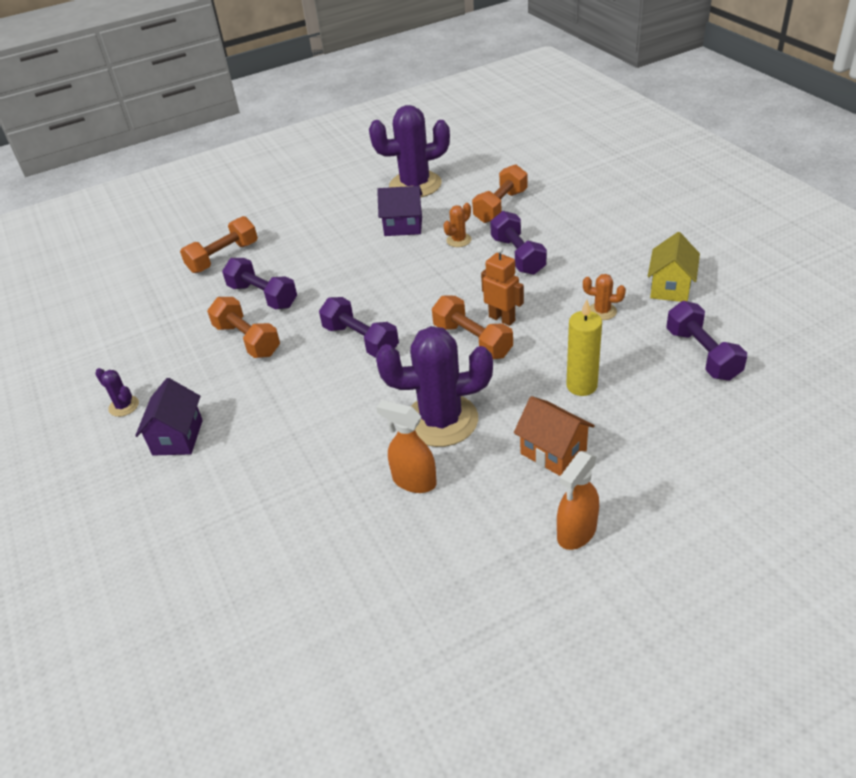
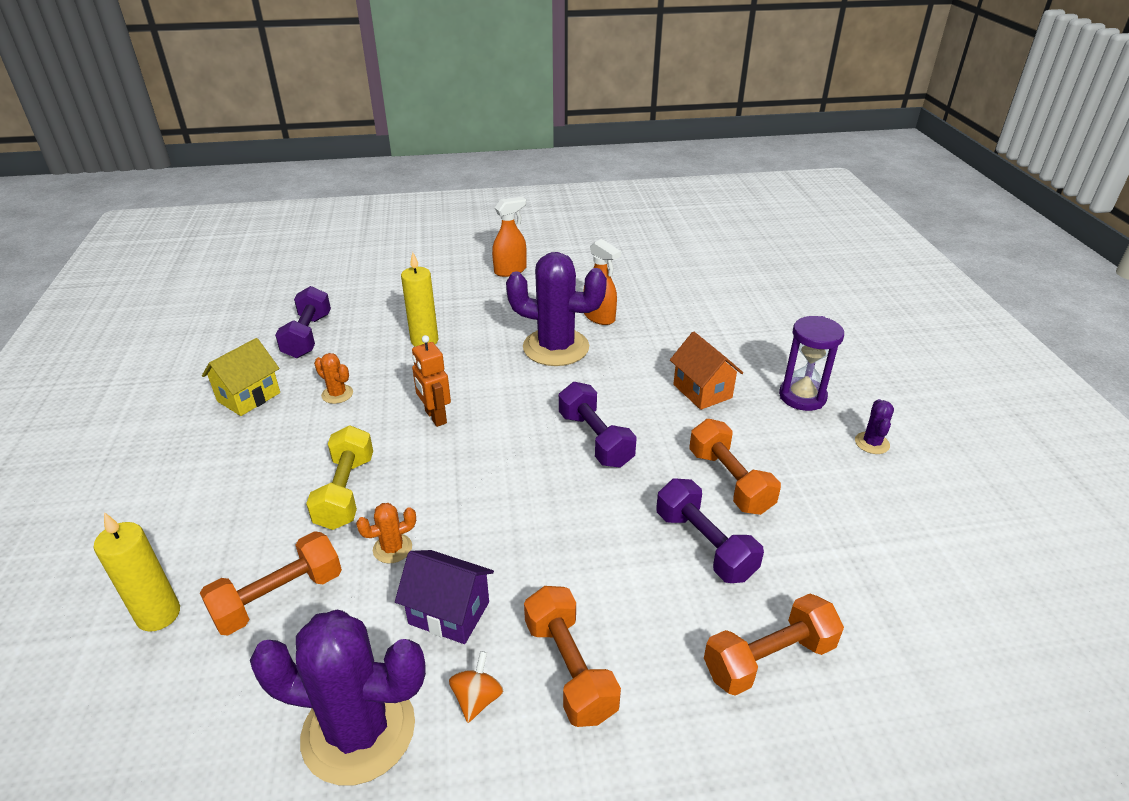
camera: 165 degrees left, 5 degrees down
purple cactus [95,368,139,417] -> purple cactus turned 45 degrees clockwise [855,399,894,454]
purple house [135,378,203,456] -> purple hourglass [779,316,844,411]
orange dumbbell [432,296,513,359] -> orange dumbbell moved to [524,586,621,727]
purple dumbbell [490,211,547,275] -> yellow dumbbell [306,426,373,530]
orange house [514,396,595,476] -> orange house moved to [670,332,743,410]
none -> yellow candle [94,512,180,632]
none -> orange spinning top [449,651,503,723]

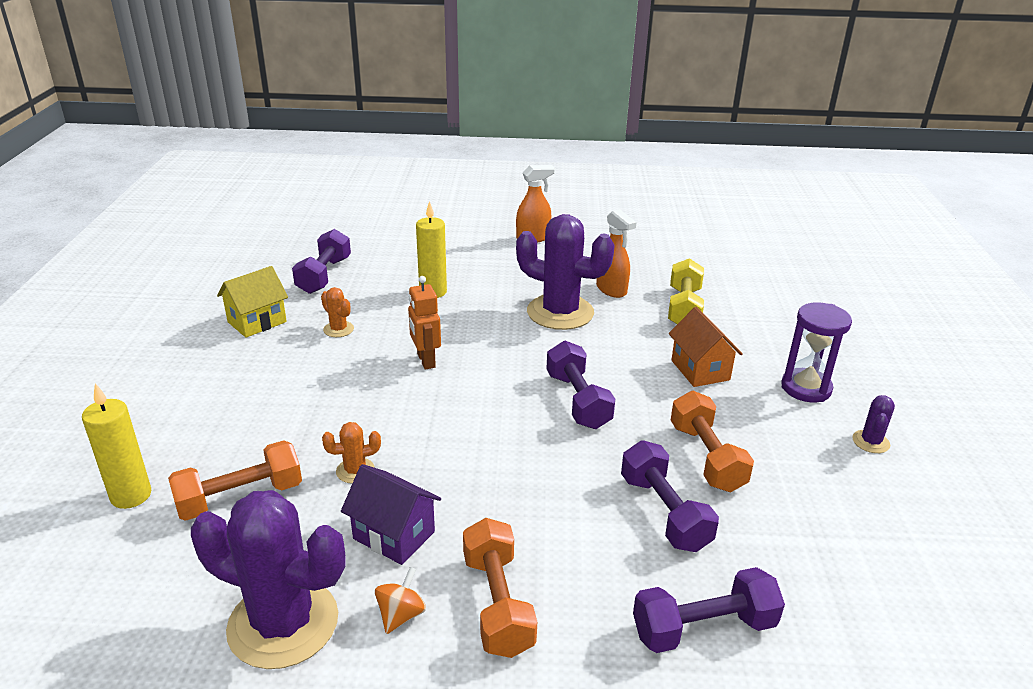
camera: 10 degrees right, 5 degrees down
yellow dumbbell [306,426,373,530] -> yellow dumbbell moved to [668,258,704,324]
orange dumbbell [704,594,844,696] -> purple dumbbell [633,567,785,653]

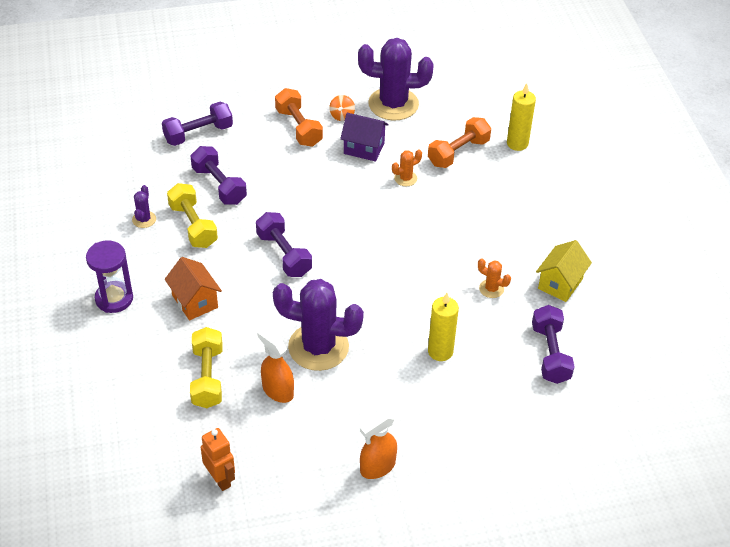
camera: 165 degrees right, 15 degrees up
orange robot [408,276,441,370] -> orange robot moved to [201,428,235,491]
orange dumbbell [671,391,754,492] -> yellow dumbbell [167,183,218,248]
purple cactus [852,395,895,453] -> purple cactus moved to [132,185,156,228]

